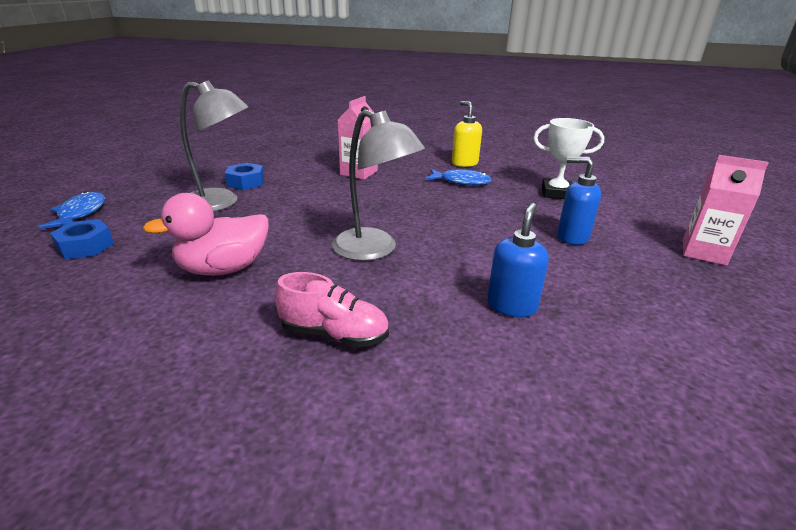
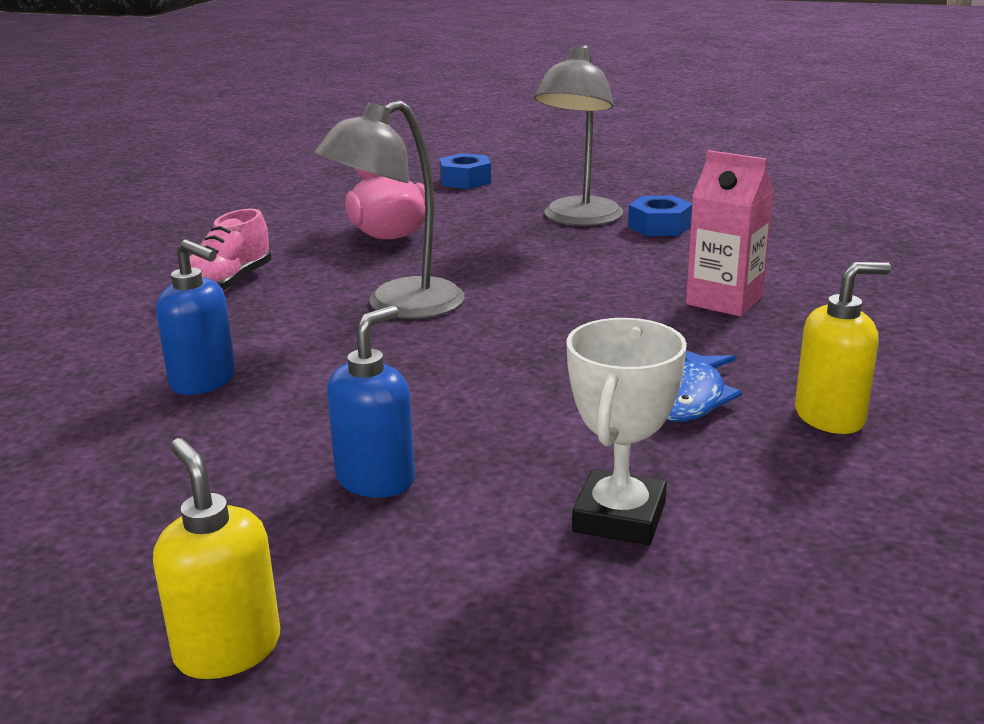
camera: 100 degrees right, 5 degrees down
blue fish [38,191,105,229] -> none
pink carton [683,155,769,266] -> yellow soap dispenser [153,438,280,679]

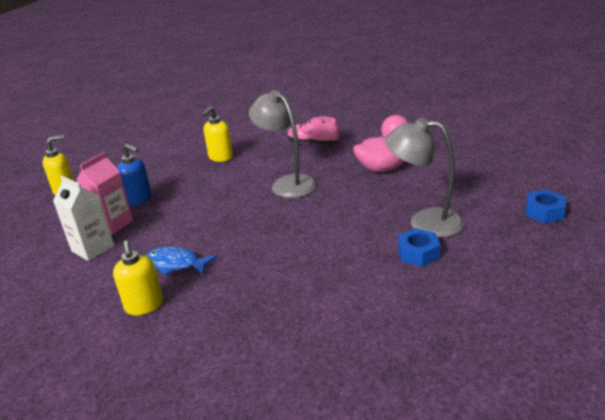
camera: 90 degrees right, 5 degrees up
blue soap dispenser [156,240,236,395] -> yellow soap dispenser [202,106,233,162]
blue nut [439,153,491,189] -> blue nut moved to [526,190,566,223]
white trophy [566,318,687,545] -> white carton [53,176,114,261]
pink carton [686,150,774,316] -> pink carton moved to [76,152,133,235]

